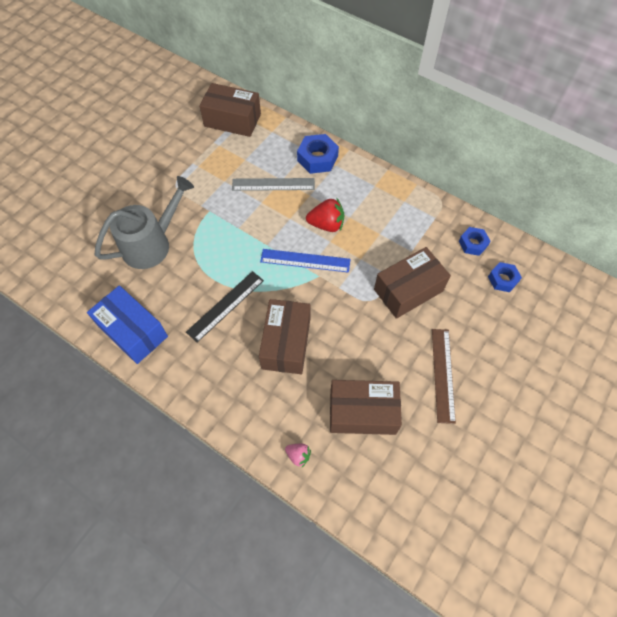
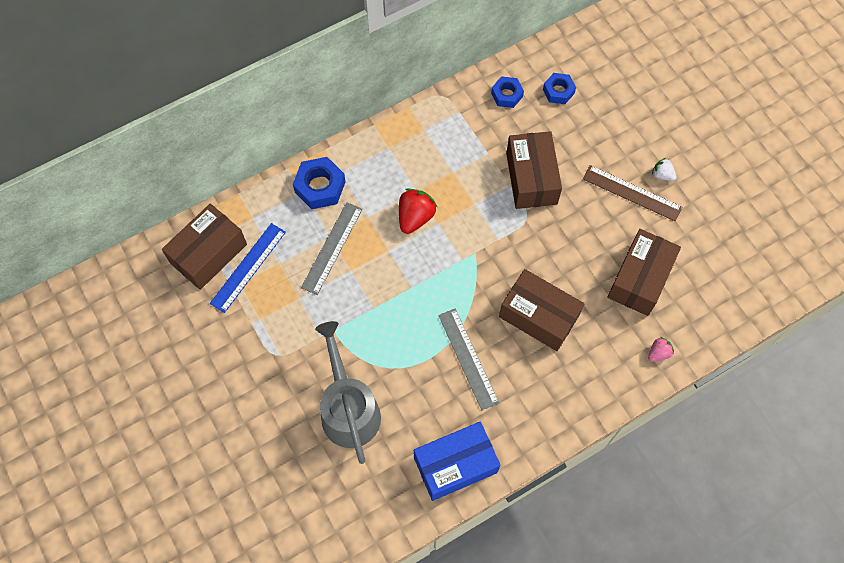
camera: 65 degrees left, 5 degrees up
black ruler [186,271,264,342] -> grey ruler [438,309,499,410]
blue ruler [260,249,350,273] -> blue ruler moved to [210,223,286,313]
none -> white strawberry [652,158,677,181]

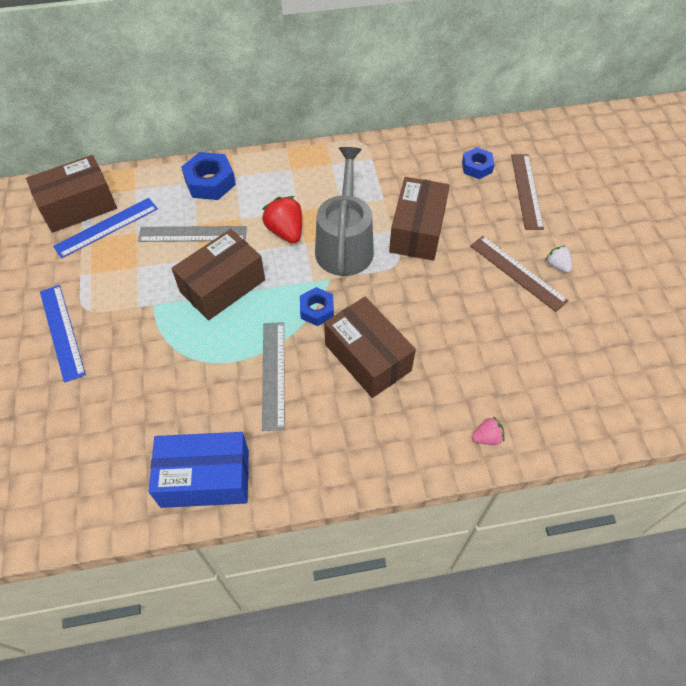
camera: 20 degrees right, 10 degrees down
grey ruler [301,202,363,295] -> grey ruler turned 45 degrees clockwise [138,226,247,242]
grey watering can [315,321,381,464] -> grey watering can moved to [315,147,374,276]
red strawberry [399,188,437,234] -> red strawberry turned 75 degrees counterclockwise [262,196,302,243]
blue nut [491,76,524,108] -> blue nut moved to [300,287,334,326]
brown box [607,229,681,316] -> brown box moved to [172,229,265,320]
none -> blue ruler [40,285,86,383]
none -> brown ruler [511,154,544,230]

